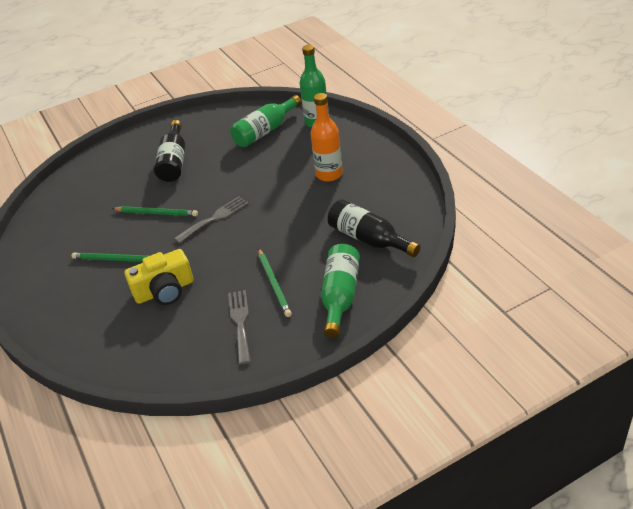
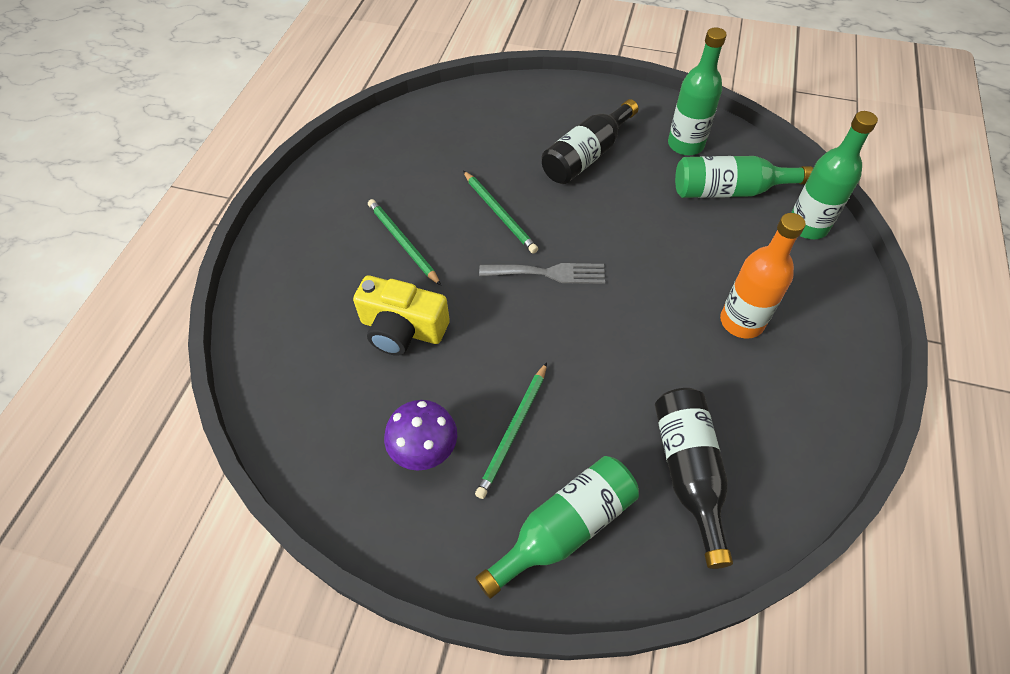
camera: 40 degrees right, 15 degrees up
grey fork [228,290,251,364] -> purple mushroom [384,400,457,471]
none -> green bottle [668,28,727,156]

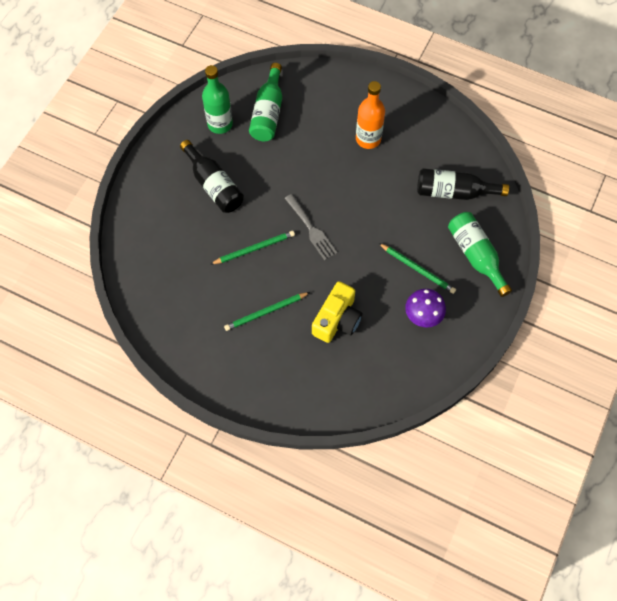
camera: 80 degrees left, 10 degrees up
grey fork [479,263,605,284] -> grey fork turned 135 degrees clockwise [285,194,337,260]
green bottle [791,111,878,239] -> none

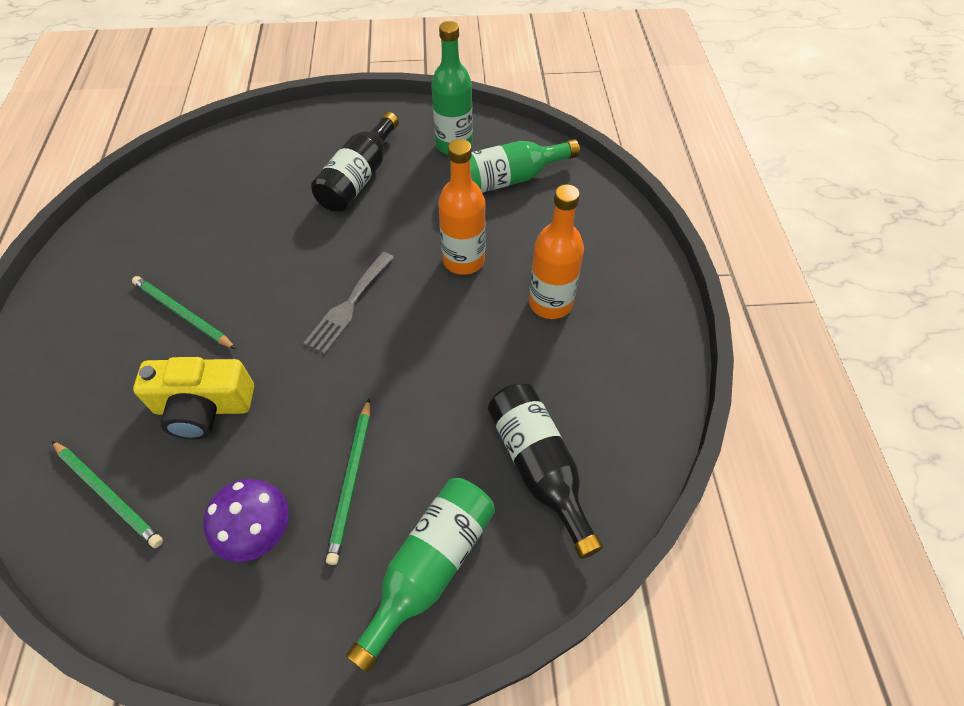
camera: 60 degrees right, 10 degrees down
green pencil [211,231,295,264] -> green pencil moved to [52,441,163,548]
none -> orange bottle [438,139,486,275]

